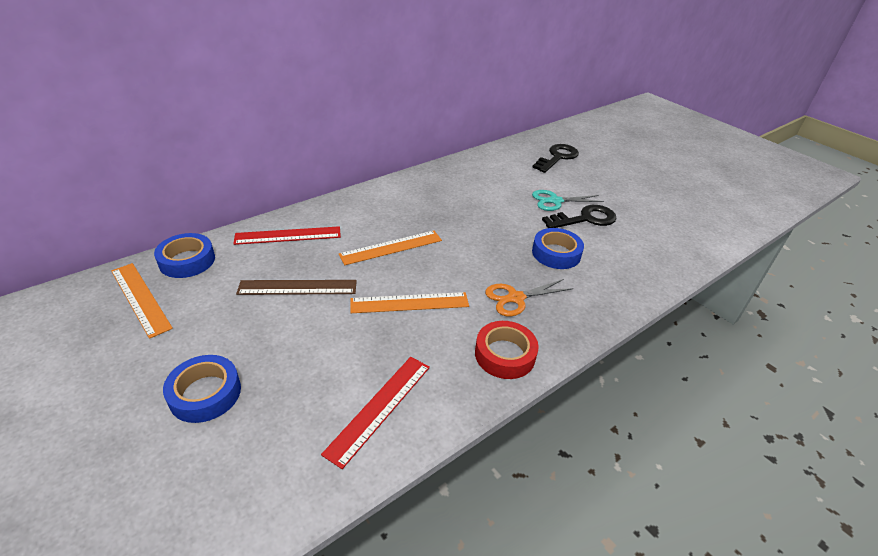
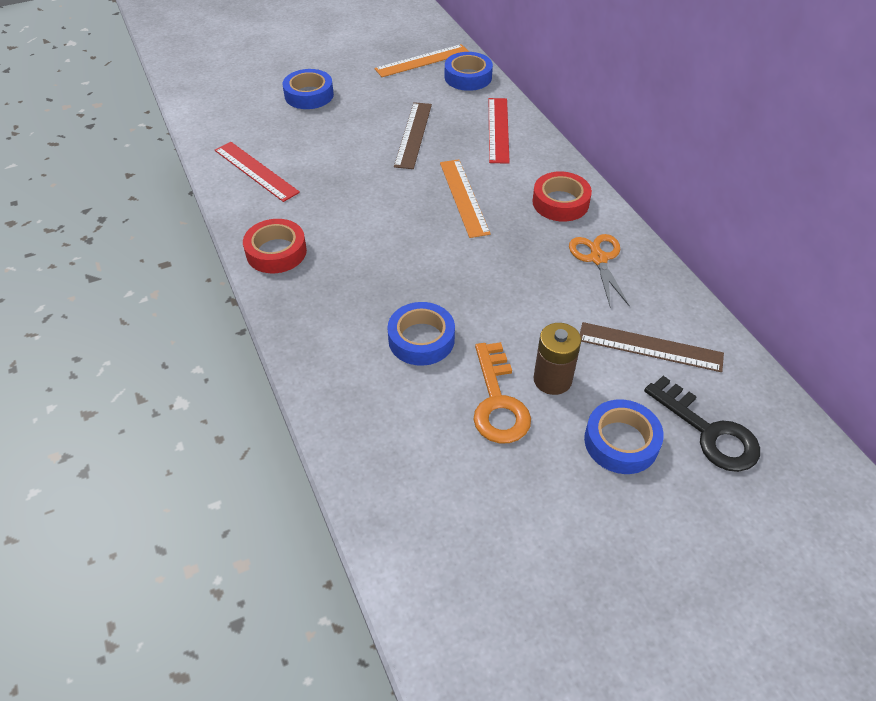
camera: 105 degrees right, 10 degrees up
orange ruler [350,292,469,313] -> none
orange scissors [485,279,573,316] -> orange scissors moved to [569,234,630,307]
turquoise scissors [532,190,604,211] -> brown battery [533,323,581,395]
black key [542,205,617,228] -> orange key [474,342,531,443]
none -> red tape [532,171,592,222]
none -> brown ruler [580,322,724,372]
none -> blue tape [584,399,664,474]

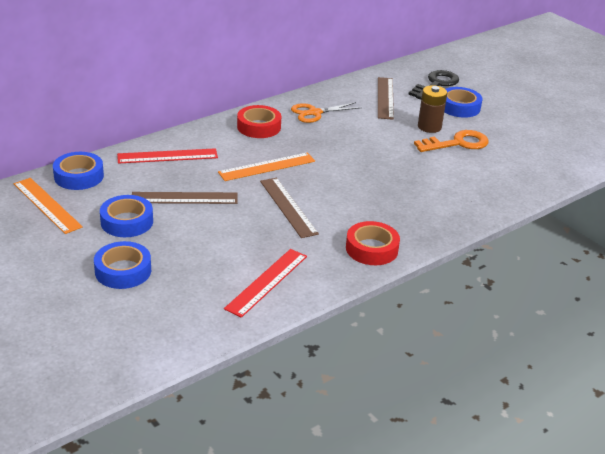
camera: 105 degrees left, 15 degrees down
blue tape [387,302,455,366] -> blue tape moved to [100,195,153,237]
none -> brown ruler [260,178,319,238]

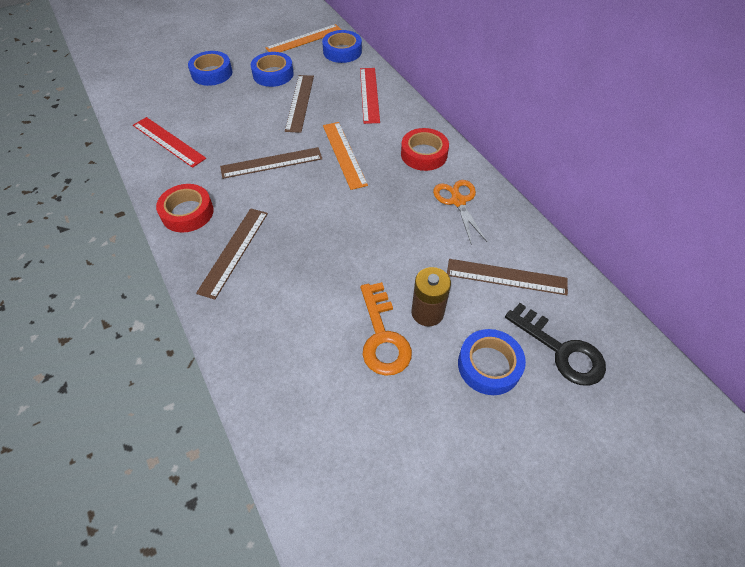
camera: 100 degrees right, 20 degrees up
none -> brown ruler [196,208,268,300]

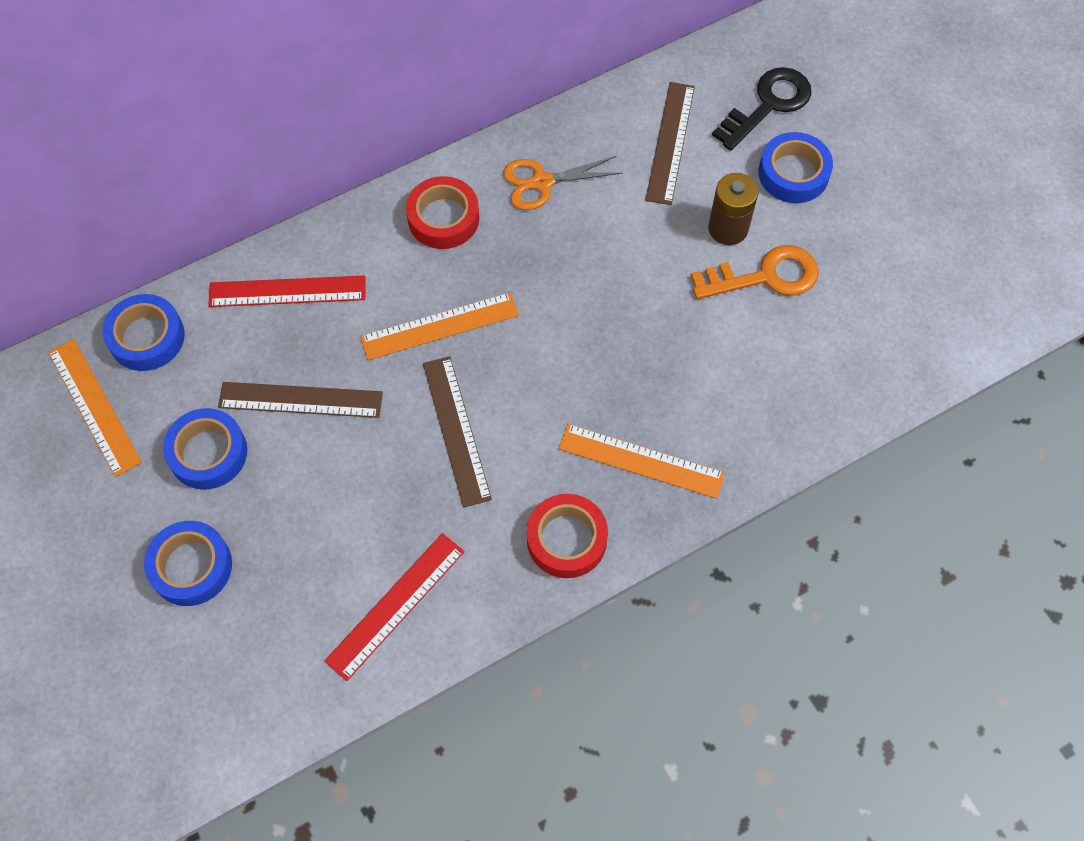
camera: 90 degrees left, 10 degrees up
brown ruler [196,208,268,300] -> orange ruler [559,424,725,499]

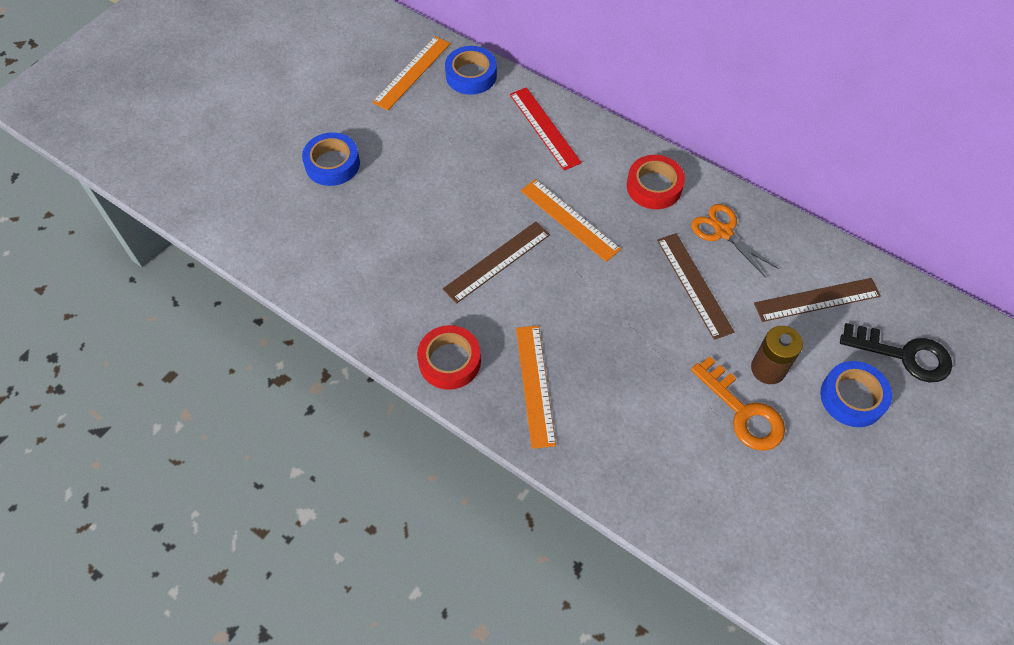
camera: 65 degrees right, 5 degrees down
blue tape [163,408,247,490] -> none
brown ruler [218,382,383,418] -> brown ruler moved to [657,233,734,340]
red ruler [324,533,465,681] -> none

